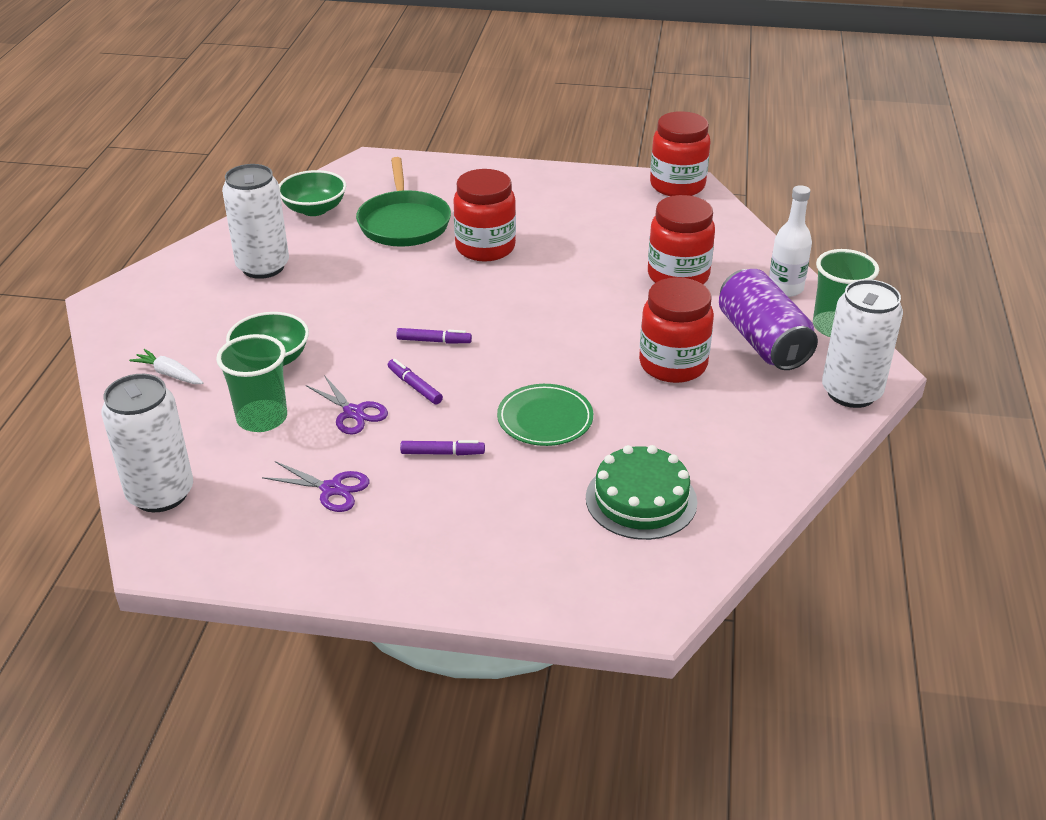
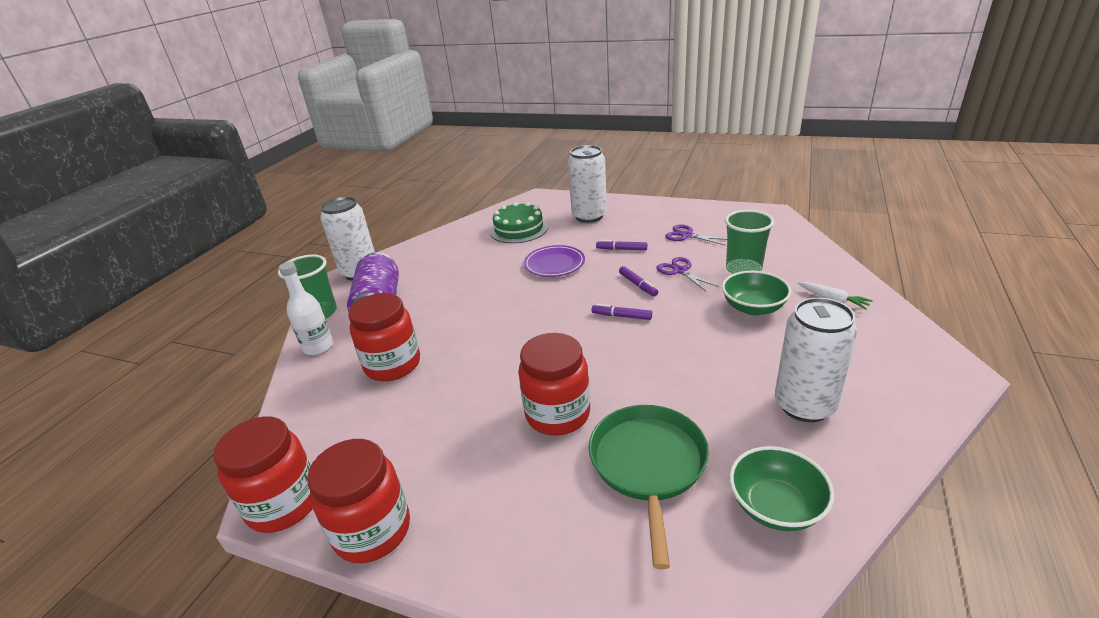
camera: 165 degrees left, 5 degrees down
white can [101,374,193,512] -> white can moved to [568,145,607,223]
green plate [497,384,593,446] -> purple plate [524,245,585,277]
red jar [639,277,714,383] -> red jar moved to [307,439,410,563]

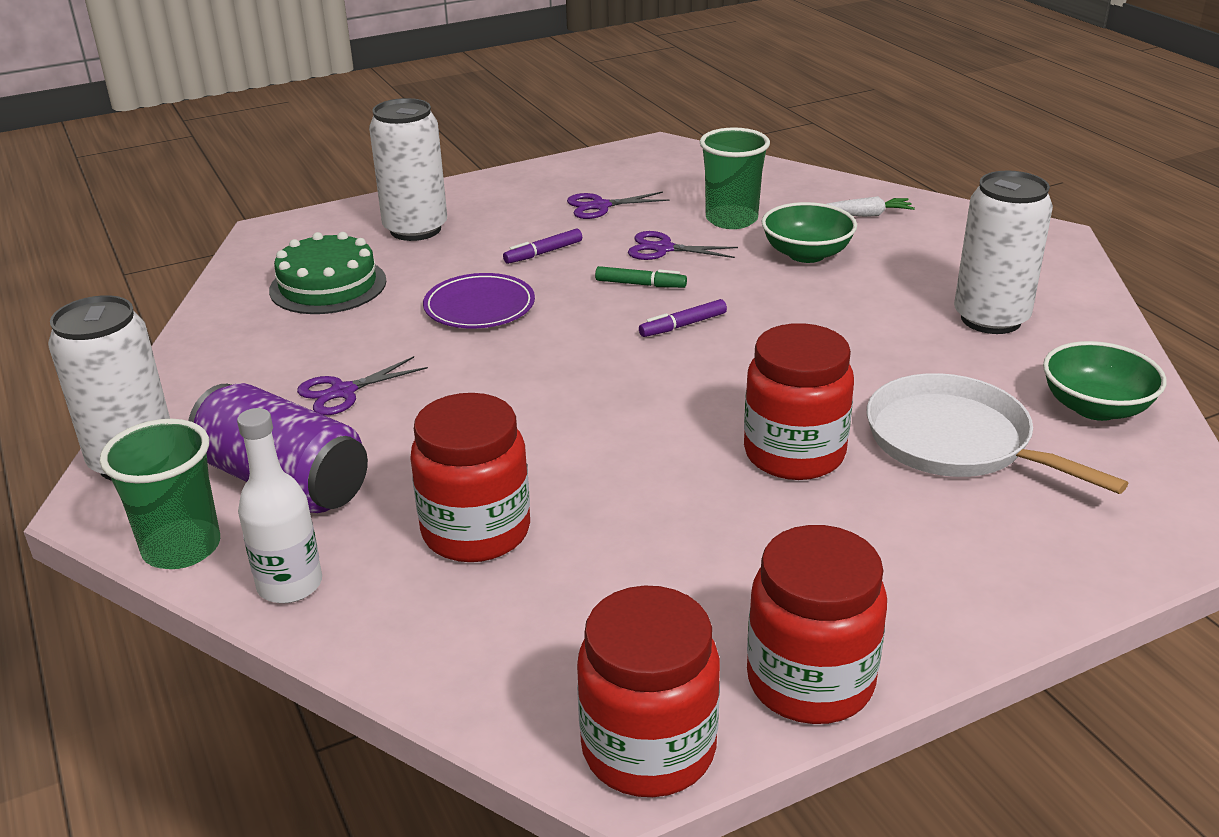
camera: 50 degrees left, 0 degrees up
green pan [589,405,709,569] -> white pan [866,373,1128,494]
purple marker [619,266,658,296] -> green marker [595,266,687,288]
none -> purple scissors [297,356,428,415]

